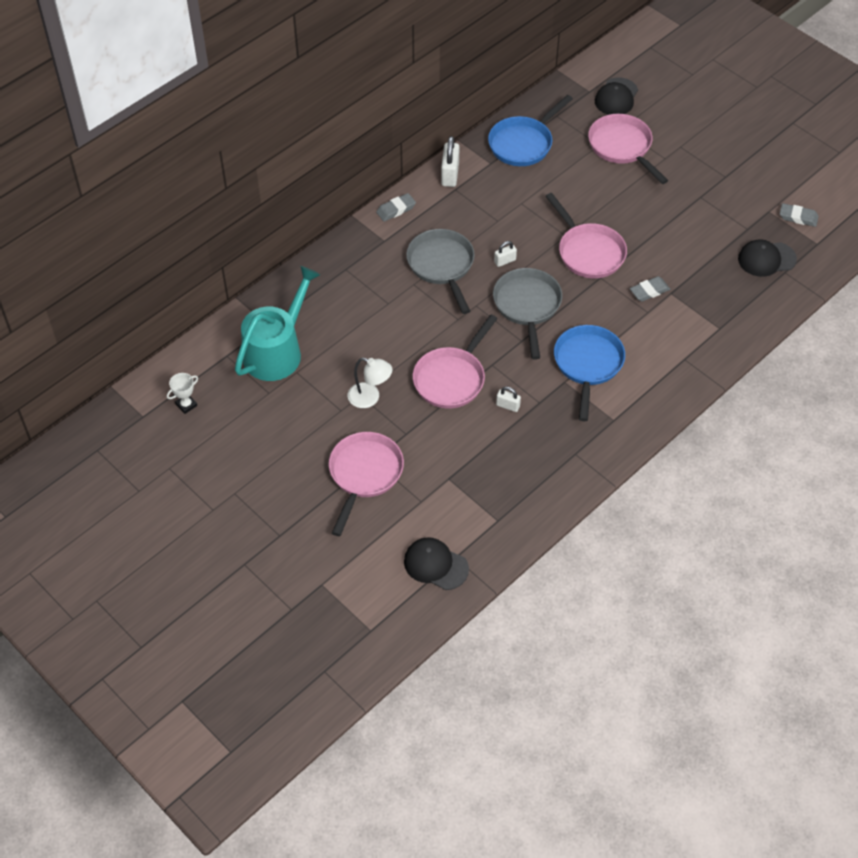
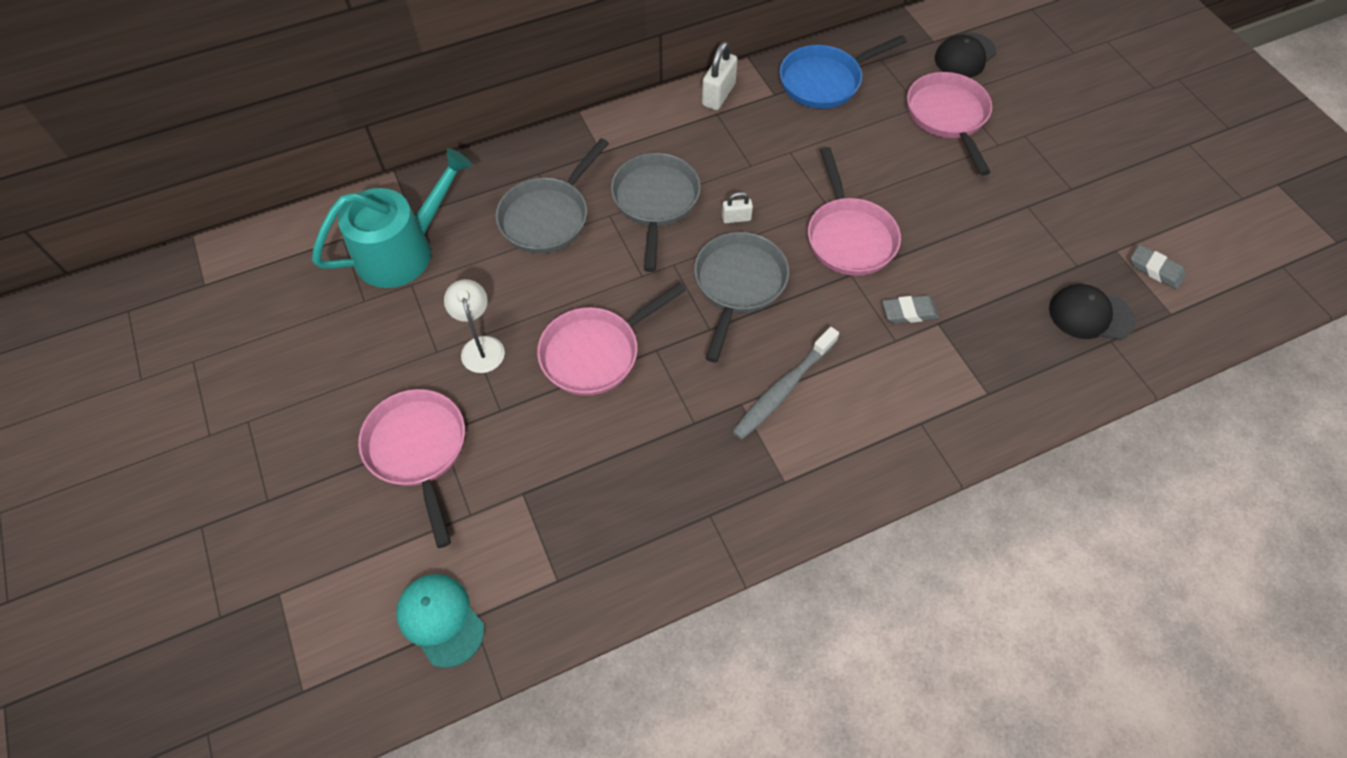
camera: 20 degrees right, 5 degrees up
white trophy [167,373,198,414] -> none
pink pan [329,432,404,536] -> pink pan turned 60 degrees counterclockwise [358,389,465,548]
white lamp [348,358,393,408] -> white lamp turned 150 degrees counterclockwise [444,279,505,373]
grey eraser [376,193,416,222] -> none
black cap [404,537,469,590] -> turquoise cap [396,574,484,668]
white padlock [496,387,521,412] -> none
blue pan [554,325,625,422] -> grey toothbrush [732,327,839,440]
none -> grey pan [496,138,609,253]

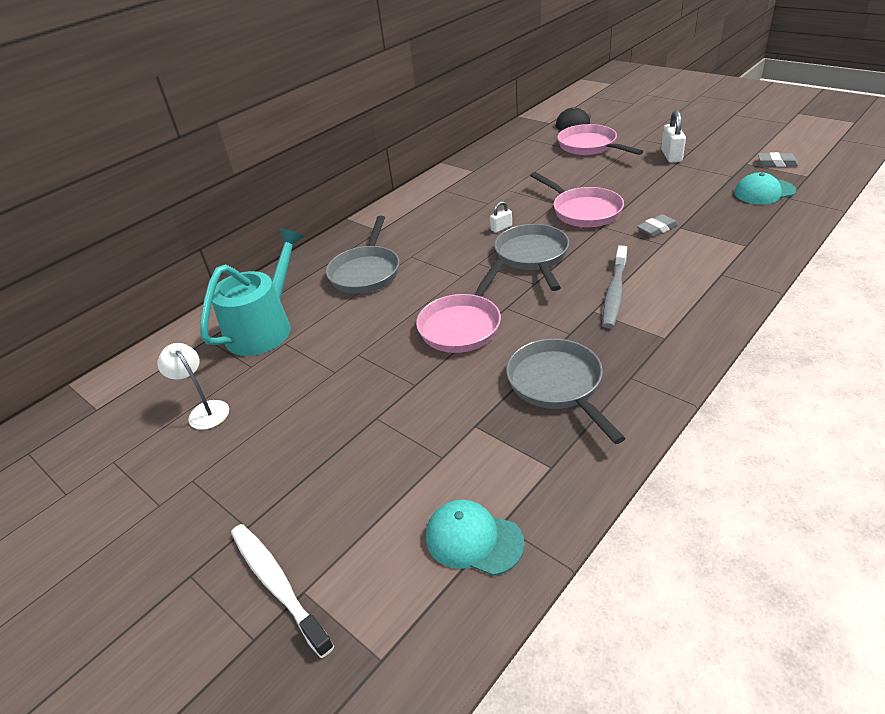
camera: 20 degrees left, 20 degrees down
pink pan [358,389,465,548] -> none
white lamp [444,279,505,373] -> white lamp moved to [157,343,229,430]
grey pan [611,153,701,272] -> grey pan moved to [506,339,625,444]
white padlock [702,42,737,110] -> white padlock moved to [661,110,686,163]
blue pan [780,35,907,109] -> none
black cap [1049,284,1136,340] -> turquoise cap [734,172,796,204]
none -> white toothbrush [231,524,334,658]

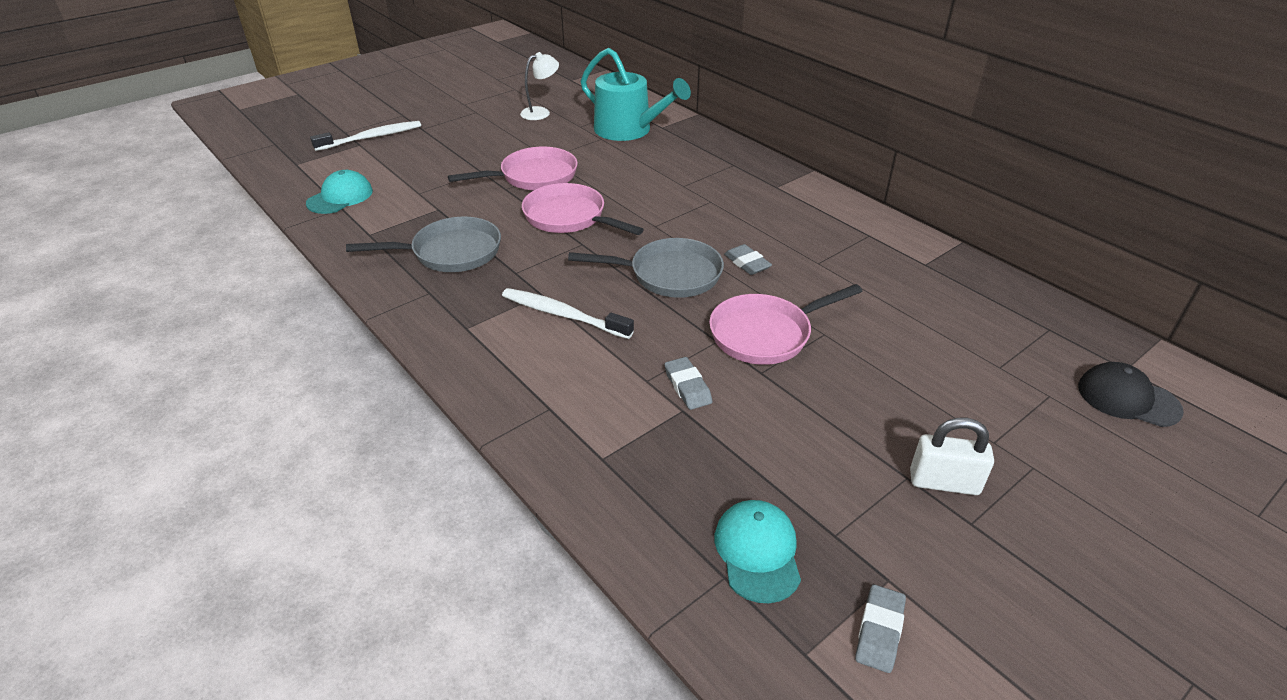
camera: 95 degrees right, 0 degrees up
grey pan [326,216,400,294] -> none
white padlock [490,201,512,233] -> grey eraser [724,244,772,275]
pink pan [557,124,643,155] -> pink pan moved to [448,147,578,191]
grey toothbrush [603,246,627,328] -> white toothbrush [502,288,634,339]

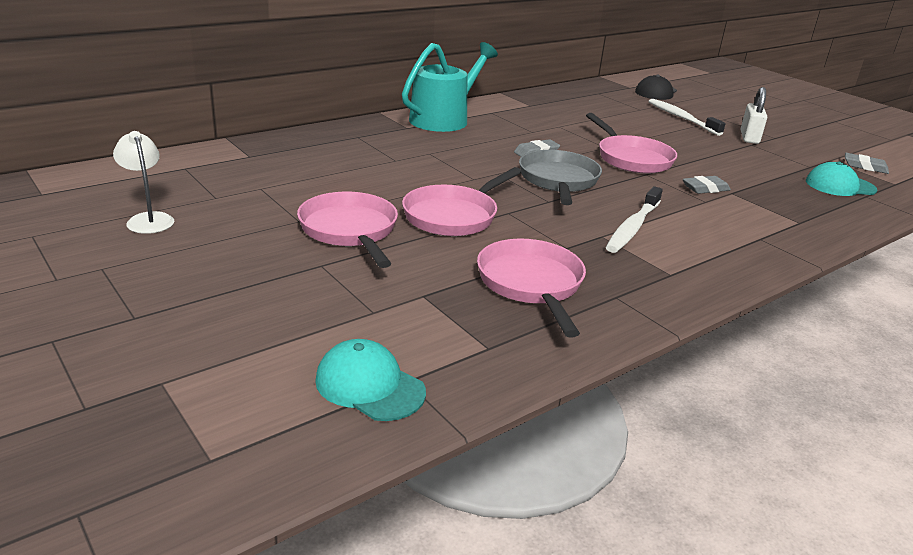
camera: 90 degrees left, 10 degrees down
white toothbrush [310,121,421,151] -> white toothbrush moved to [648,99,726,136]
grey pan [346,217,501,272] -> pink pan [477,239,586,338]
turquoise watering can [580,48,691,141] -> turquoise watering can moved to [402,42,498,132]

